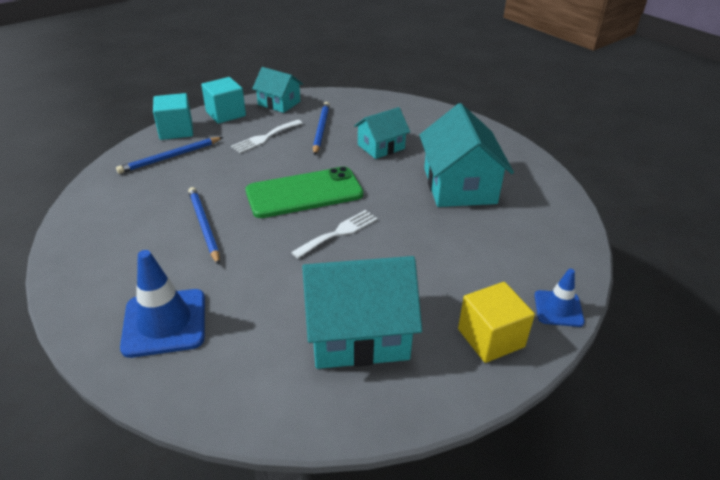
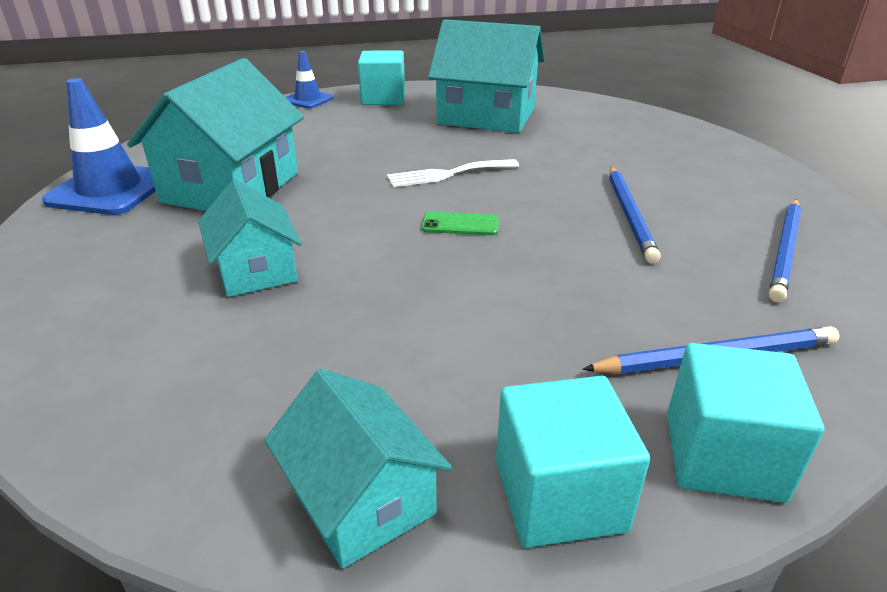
camera: 155 degrees left, 5 degrees down
blue traffic cone [120,250,205,358] -> blue traffic cone moved to [42,78,156,215]
white fork [231,120,303,153] -> none
green phone [246,166,363,218] -> green phone [421,212,499,235], size x0.40
blue pencil [313,102,330,156] -> blue pencil moved to [769,199,801,302]
turquoise house [354,107,410,159] -> turquoise house turned 75 degrees clockwise [198,179,302,297]
yellow cube [458,282,535,363] -> turquoise cube [358,51,405,105]

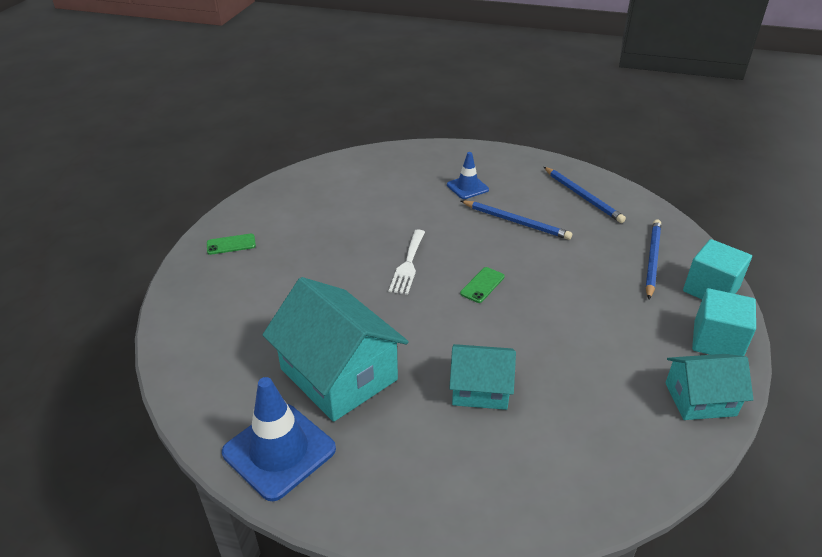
camera: 60 degrees left, 5 degrees up
blue traffic cone [285,51,334,108] -> blue traffic cone moved to [447,152,489,199]
turquoise cube [358,51,405,105] -> green phone [207,233,256,255]
turquoise house [428,19,545,133] -> none

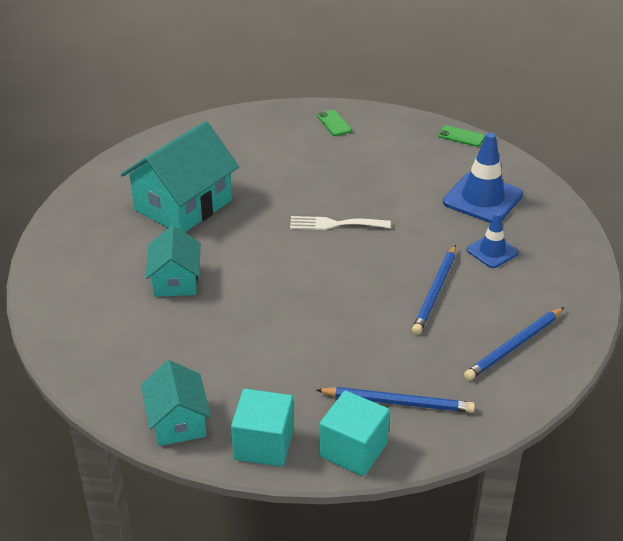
camera: 80 degrees right, 0 degrees up
blue traffic cone [222,377,336,501] -> blue traffic cone moved to [443,133,523,223]
green phone [460,267,505,303] -> green phone moved to [438,125,485,147]

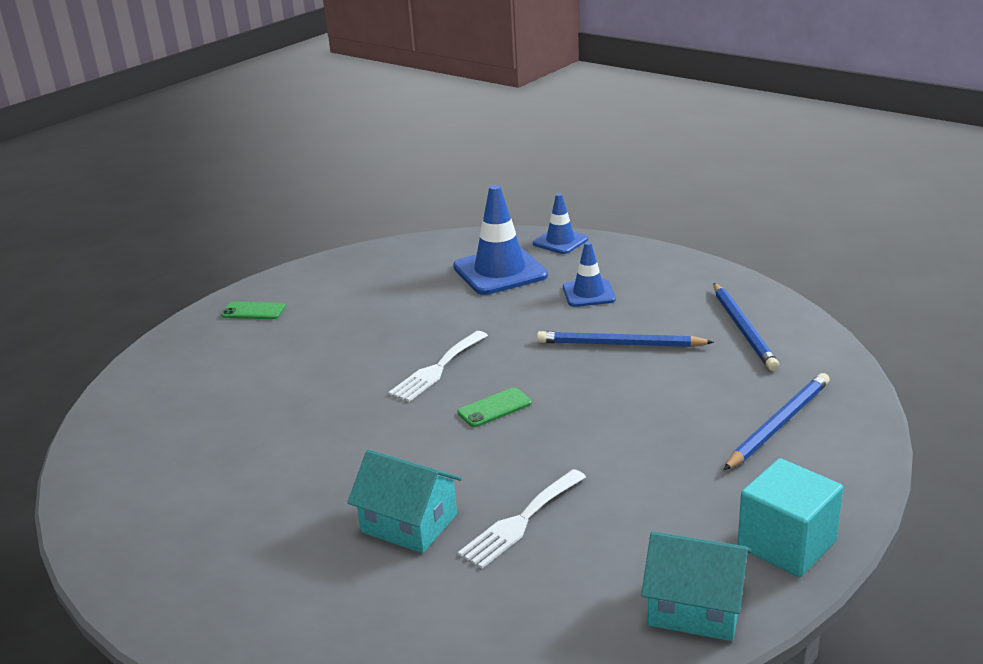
camera: 55 degrees left, 10 degrees down
turquoise house [121,121,239,232] -> none
turquoise cube [319,390,390,476] -> none
blue pencil [412,245,456,334] -> blue pencil turned 135 degrees clockwise [537,331,714,347]
green phone [438,125,485,147] -> green phone moved to [457,387,532,427]
none -> white fork [458,469,586,569]
none -> blue traffic cone [533,193,588,254]

